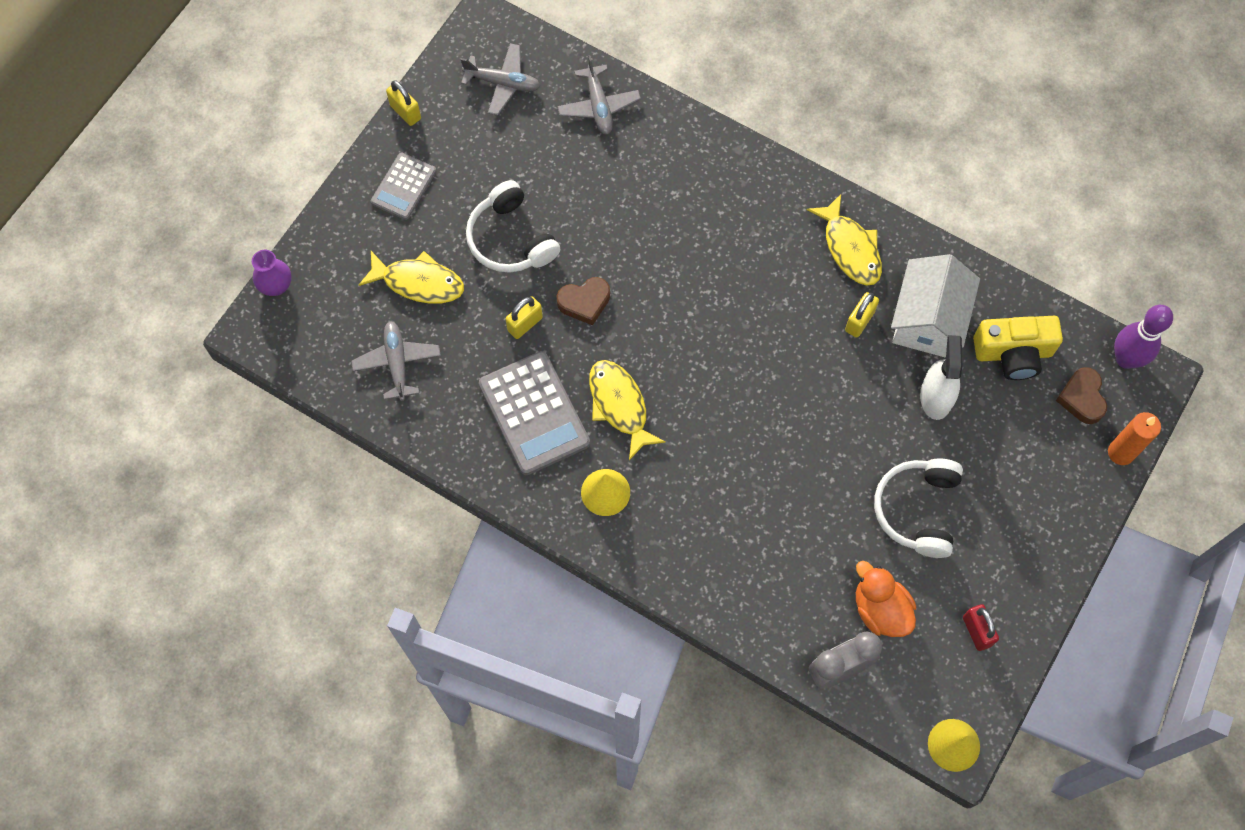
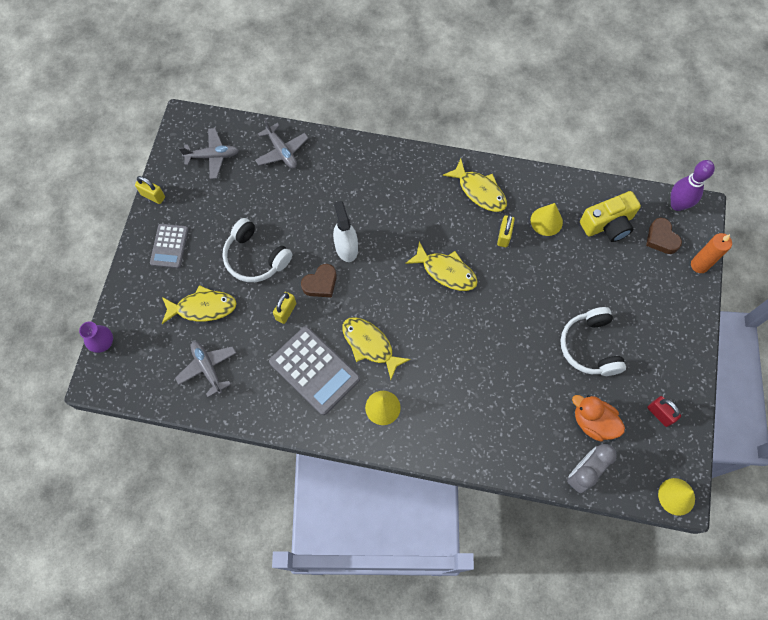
camera: 20 degrees left, 0 degrees up
white house [891,254,980,358] -> yellow cone [530,203,563,236]
white spray bottle [920,335,963,420] -> white spray bottle moved to [333,201,358,262]
none -> yellow fish [405,242,478,291]

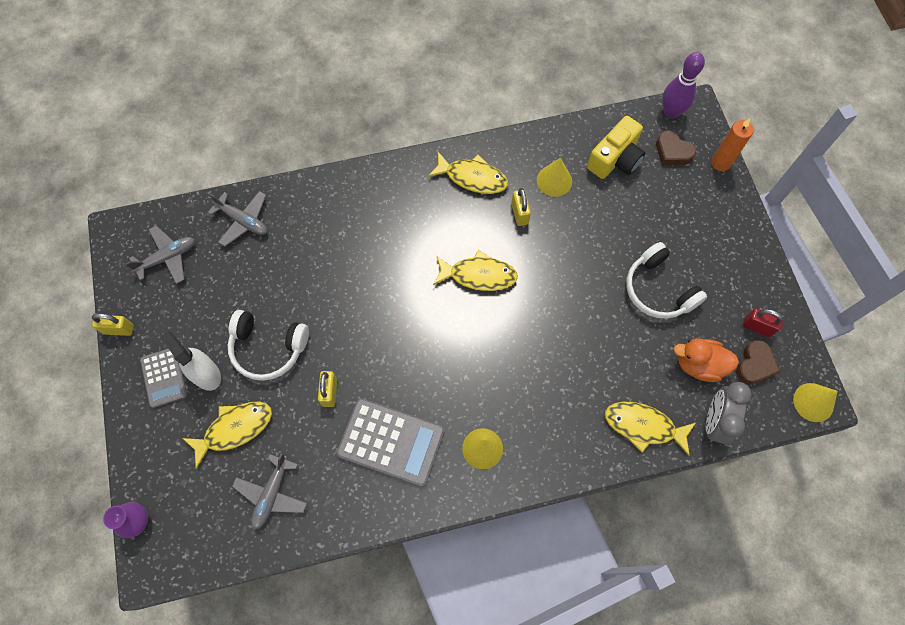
camera: 25 degrees left, 0 degrees up
grey plane [175,341,236,397] -> grey plane turned 105 degrees counterclockwise [232,454,307,530]
brown heart [301,264,337,297] -> brown heart moved to [736,340,780,384]
white spray bottle [333,201,358,262] -> white spray bottle moved to [160,332,221,391]
yellow fish [342,317,411,379] -> yellow fish moved to [605,402,696,456]

